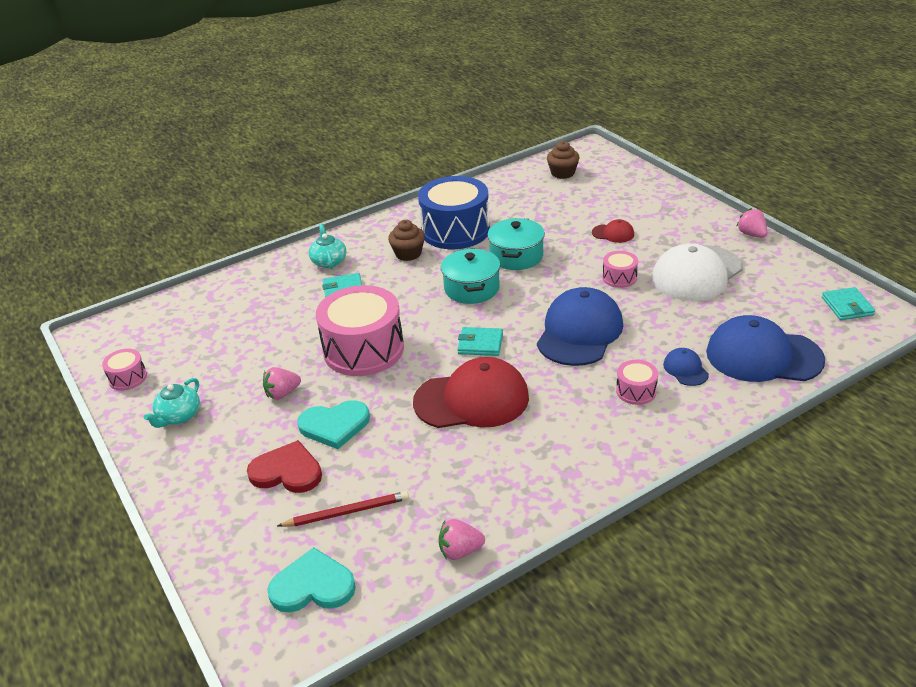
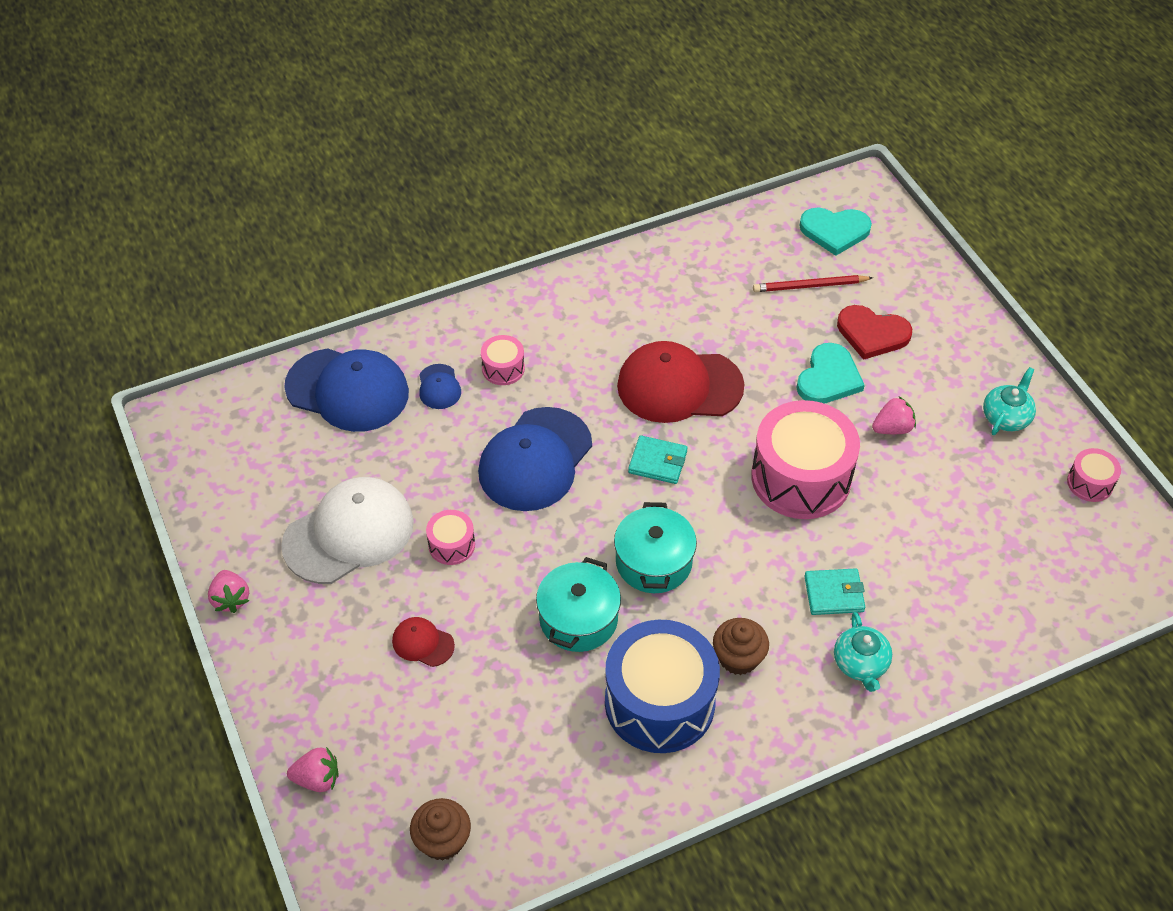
camera: 175 degrees left, 15 degrees up
turquoise heart [297,400,370,449] -> turquoise heart turned 120 degrees clockwise [796,343,865,404]
pink strawberry [439,519,485,560] -> pink strawberry moved to [287,747,338,792]
turquoise wallet [822,287,875,320] -> none

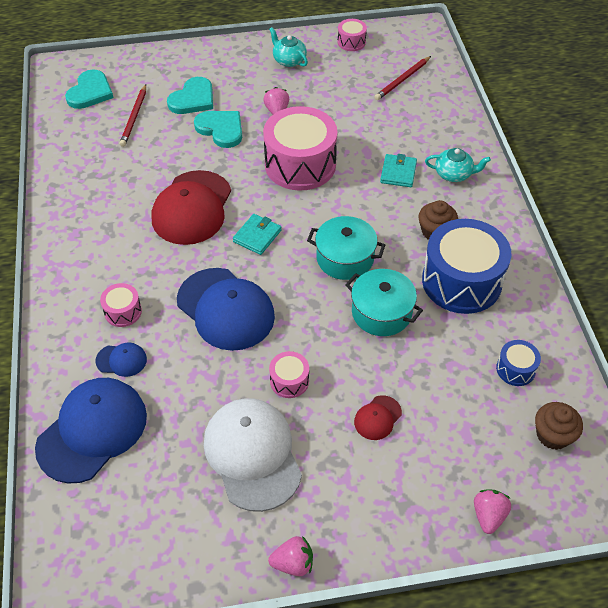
camera: 75 degrees left, 0 degrees up
red heart [837,305,912,360] -> turquoise heart [167,77,213,114]
none -> red pencil [375,56,431,100]
none -> blue drum [496,340,541,386]

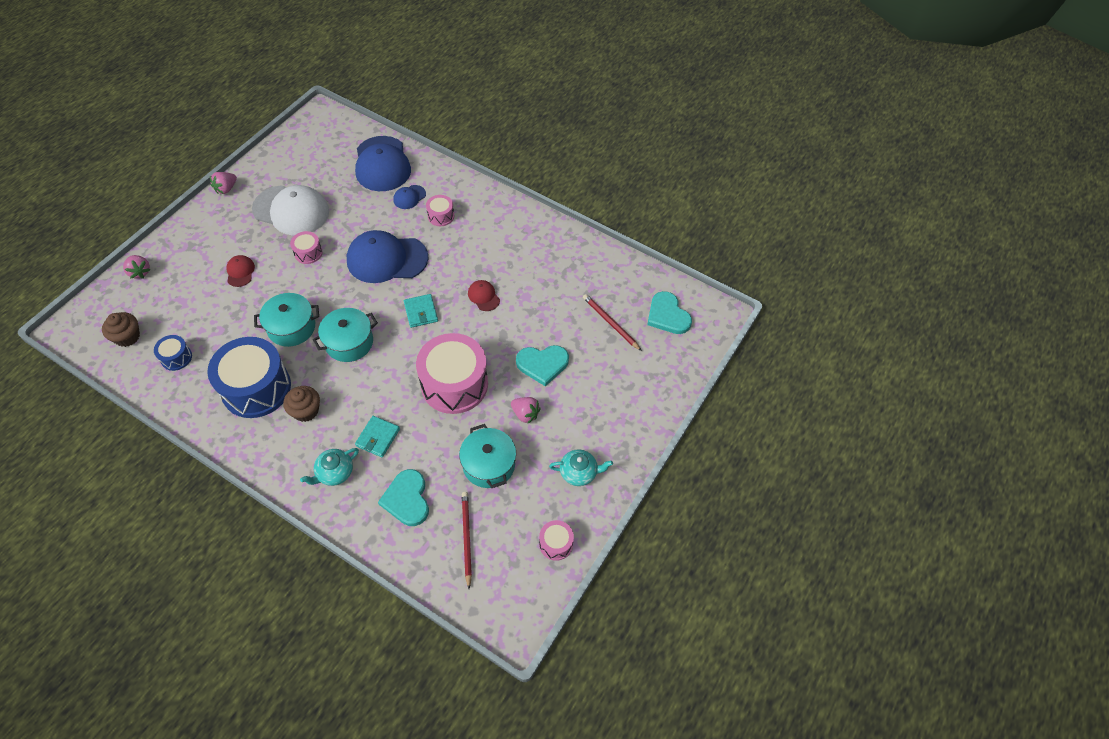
camera: 130 degrees right, 5 degrees up
red cap [152,170,231,245] -> red cap [468,280,500,311], size x0.45
turquoise heart [167,77,213,114] -> turquoise heart moved to [378,469,429,526]
turquoise wallet [380,154,417,187] -> turquoise wallet turned 60 degrees clockwise [355,416,400,457]
none -> turquoise pot [459,424,516,488]

